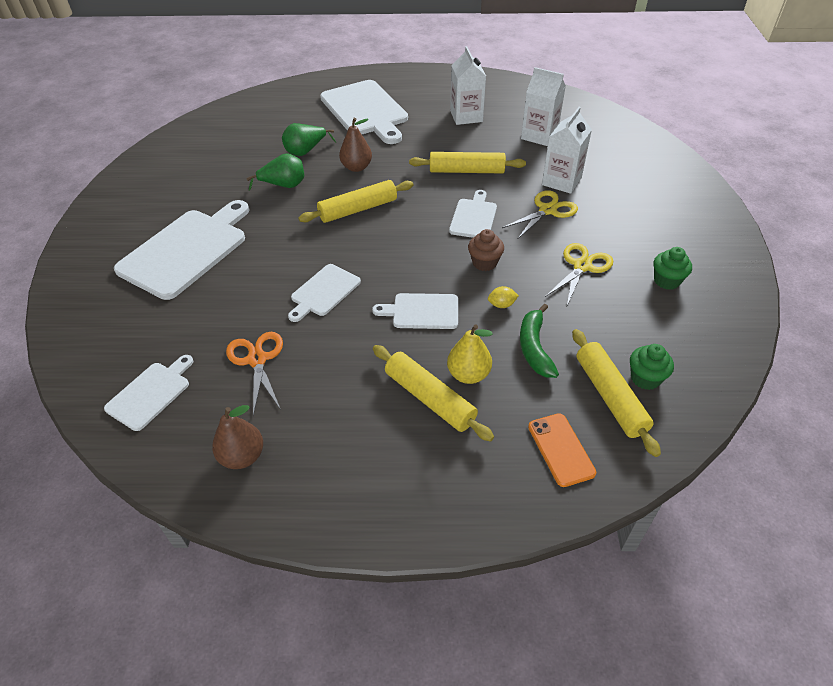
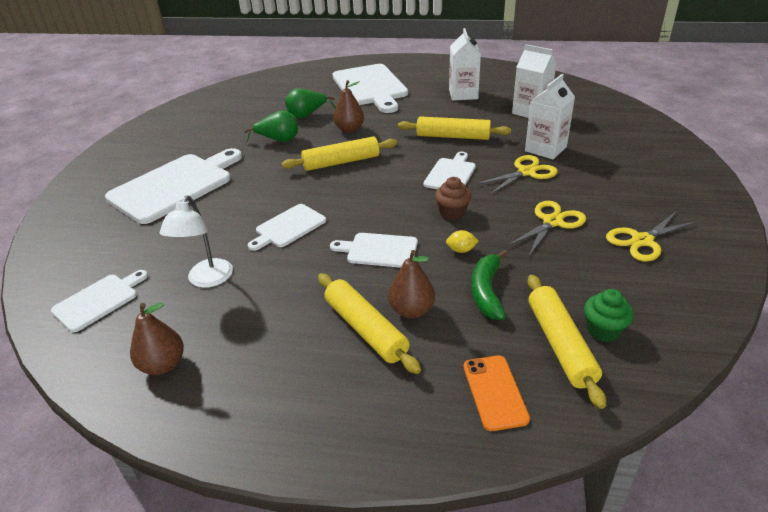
camera: 10 degrees right, 10 degrees down
orange scissors [226,332,283,416] -> white lamp [160,195,233,288]
yellow pear [447,324,492,384] -> brown pear [388,250,435,319]
green cupcake [654,247,692,290] -> yellow scissors [606,212,697,262]

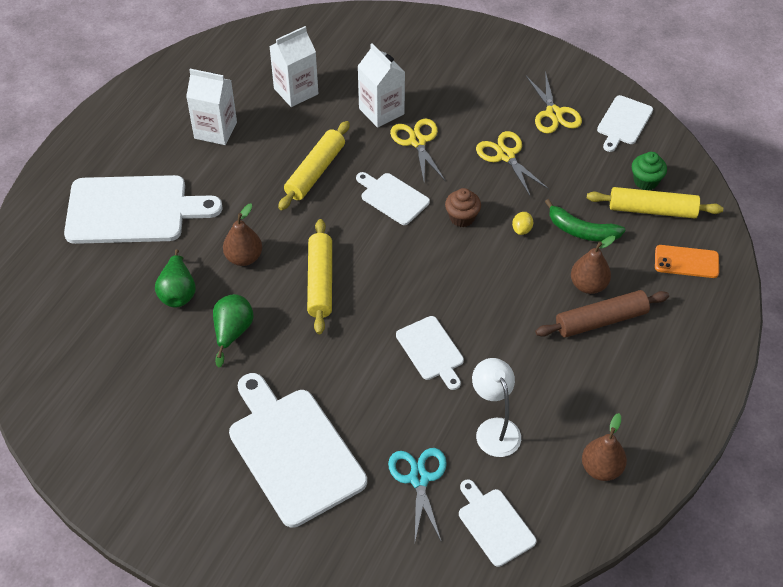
camera: 75 degrees left, 15 degrees up
white lamp [160,195,233,288] -> white lamp turned 135 degrees counterclockwise [472,358,521,457]
yellow rolling pin [318,273,421,374] -> brown rolling pin [535,290,669,337]
white cutting board [330,233,418,268] -> white cutting board moved to [597,95,653,152]
none -> turquoise scissors [388,448,447,543]

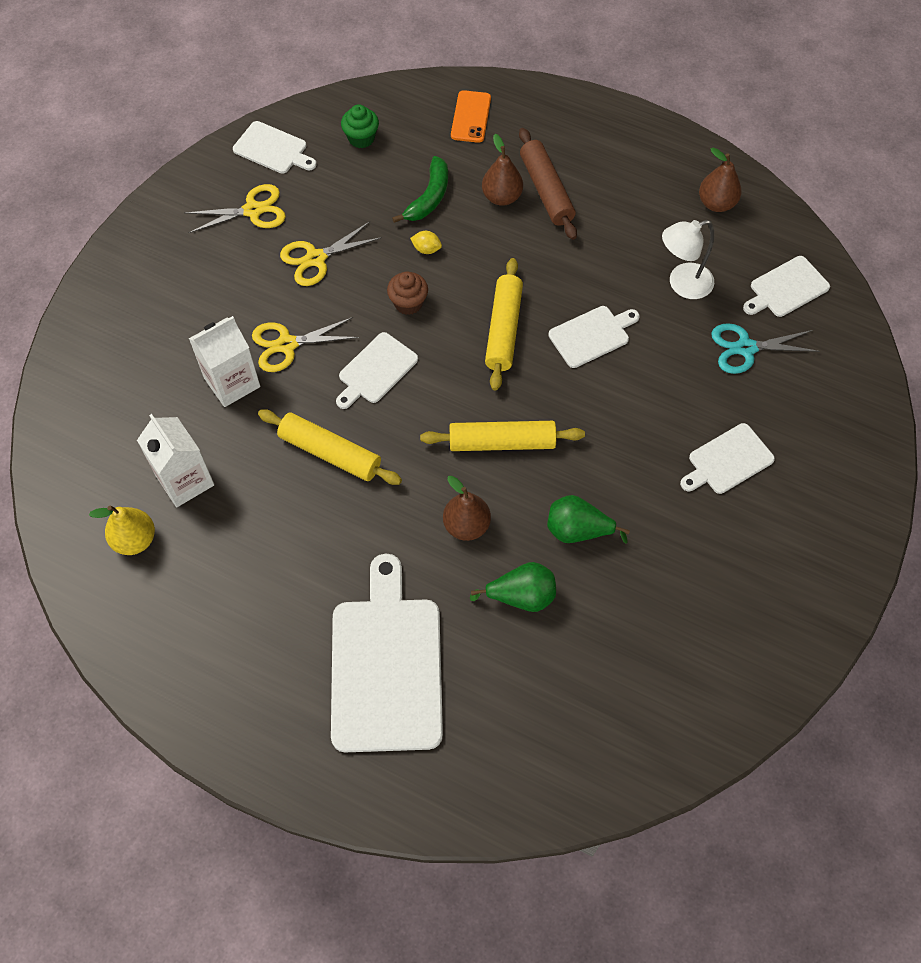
camera: 90 degrees left, 10 degrees up
white carton [186,69,237,145] -> none
white cutting board [229,373,367,528] -> white cutting board [680,423,775,494], size x0.52
yellow rolling pin [587,187,723,219] -> yellow rolling pin moved to [485,258,523,391]
none -> yellow pear [89,505,155,555]

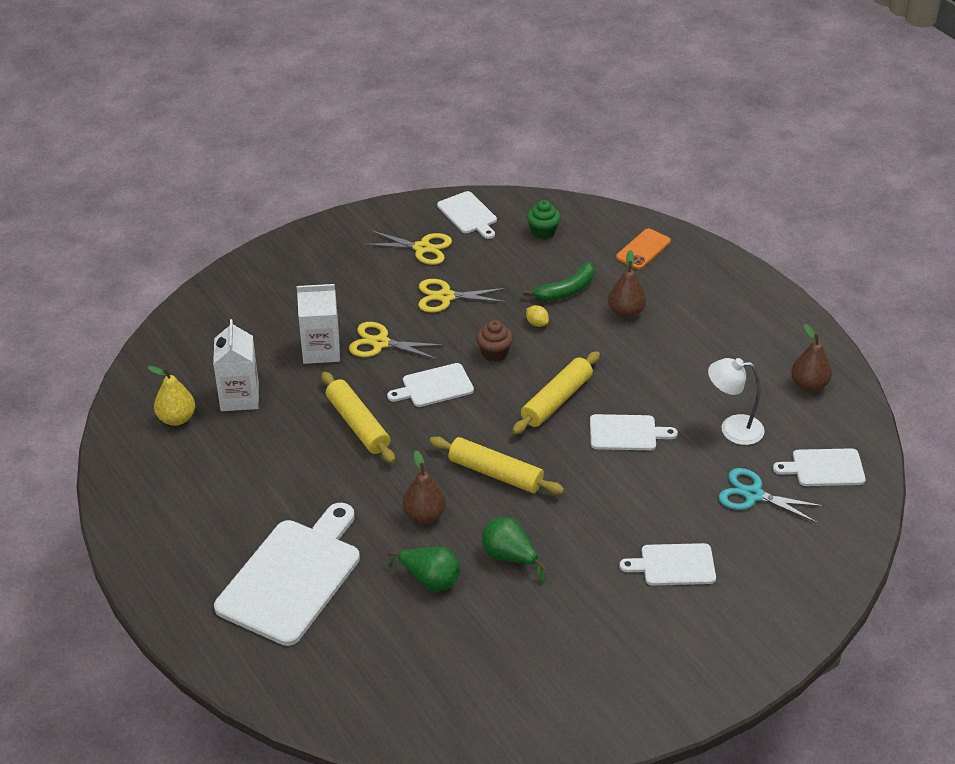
camera: 30 degrees right, 20 degrees down
brown rolling pin [519,128,577,240] -> none

